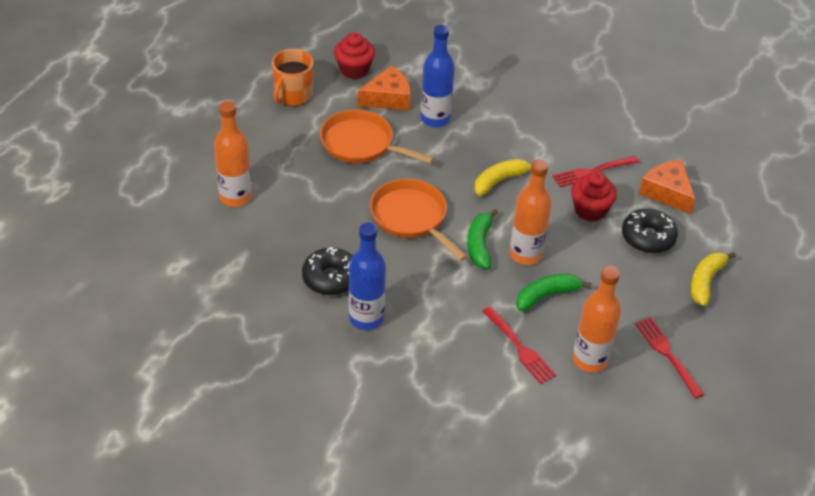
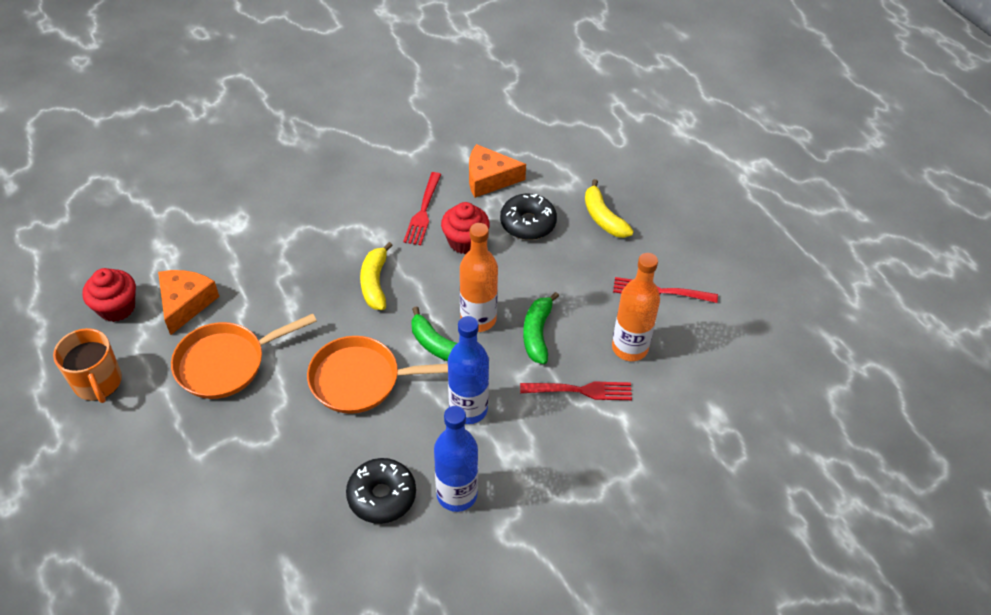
camera: 55 degrees left, 5 degrees up
orange bottle [214,101,252,207] -> none
blue bottle [420,25,455,127] -> blue bottle moved to [448,316,489,424]

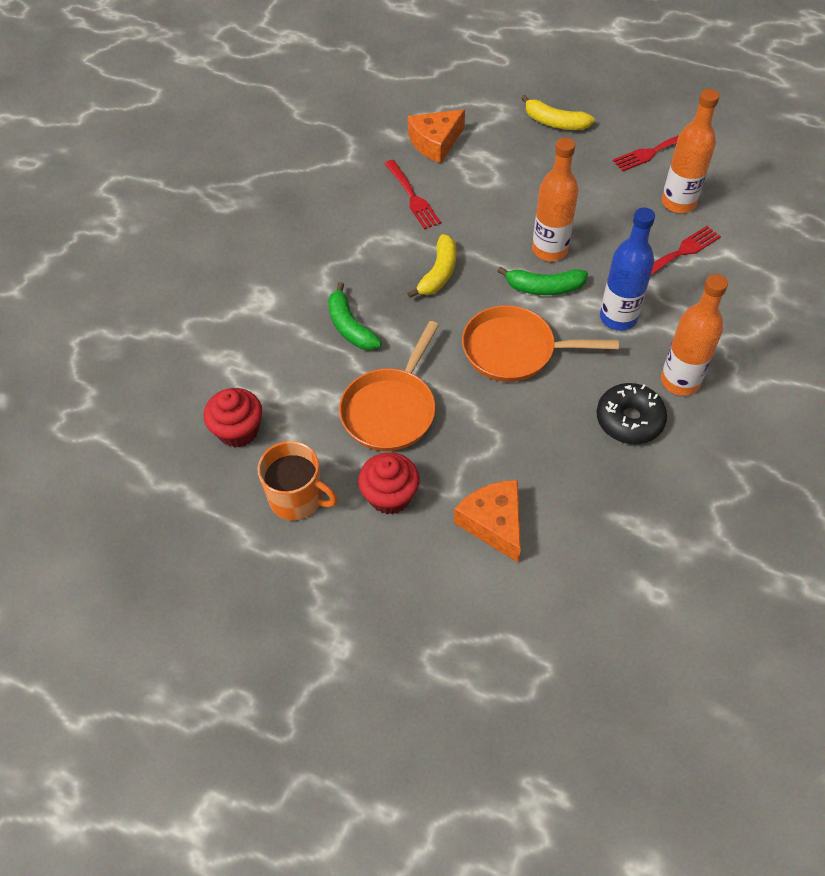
camera: 35 degrees left, 5 degrees up
orange cheese [158,270,219,335] -> orange cheese moved to [454,480,521,562]
orange pan [307,336,448,414] -> orange pan turned 45 degrees clockwise [462,305,619,382]
yellow banana [360,242,393,310] -> yellow banana turned 120 degrees counterclockwise [407,234,456,298]
blue bottle [434,406,478,512] -> orange bottle [661,274,728,396]
red cupcake [441,202,490,254] -> red cupcake moved to [358,452,420,515]
black donut [500,193,557,240] -> none
green banana [523,292,559,364] -> green banana moved to [328,282,382,350]

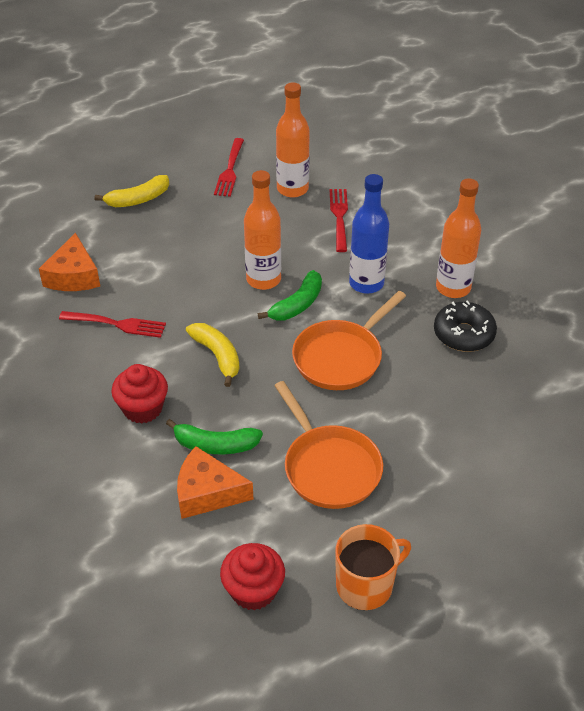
camera: 55 degrees left, 10 degrees down
red cupcake [358,452,420,515] -> red cupcake moved to [111,364,168,424]
orange cheese [454,480,521,562] -> orange cheese moved to [177,446,254,519]

